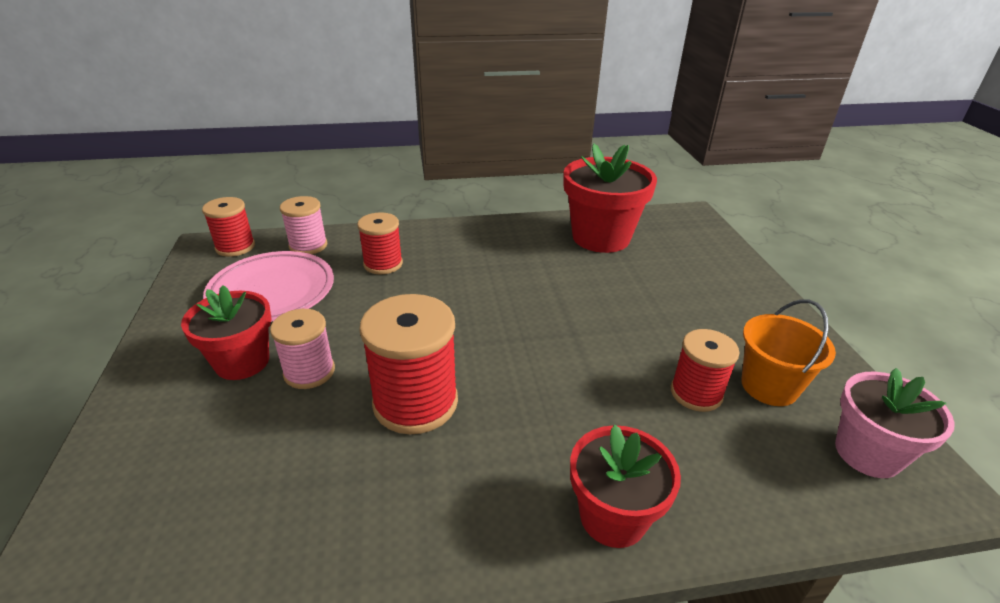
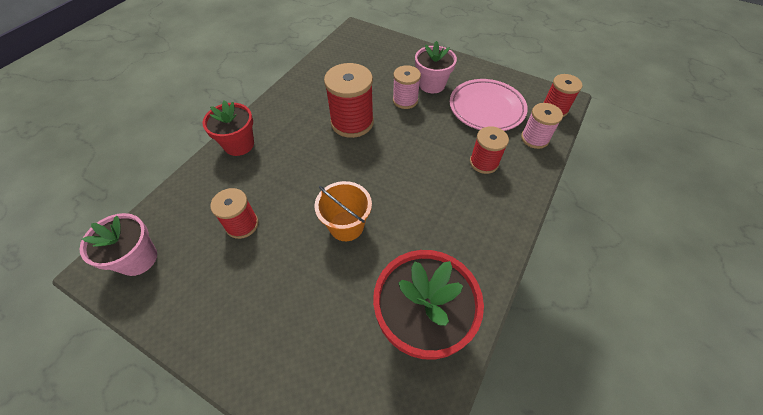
camera: 130 degrees right, 20 degrees up
red flower pot [181,285,271,380] -> pink flower pot [415,41,457,93]
orange bucket [741,299,836,406] -> orange bucket moved to [314,181,372,241]

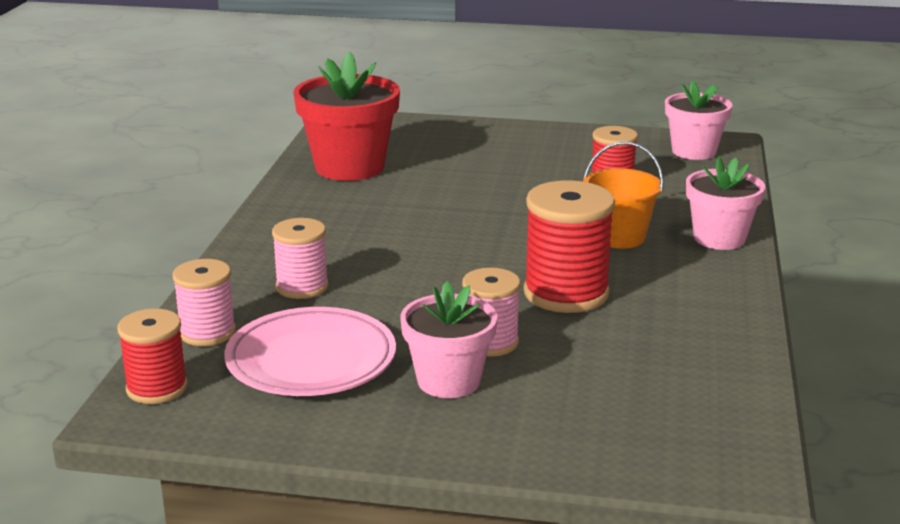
camera: 160 degrees right, 30 degrees down
red flower pot [202,100,254,156] -> pink flower pot [686,156,765,250]
orange bucket [314,181,372,241] -> orange bucket moved to [583,142,664,249]
red spool [470,126,509,174] -> pink spool [272,218,328,299]

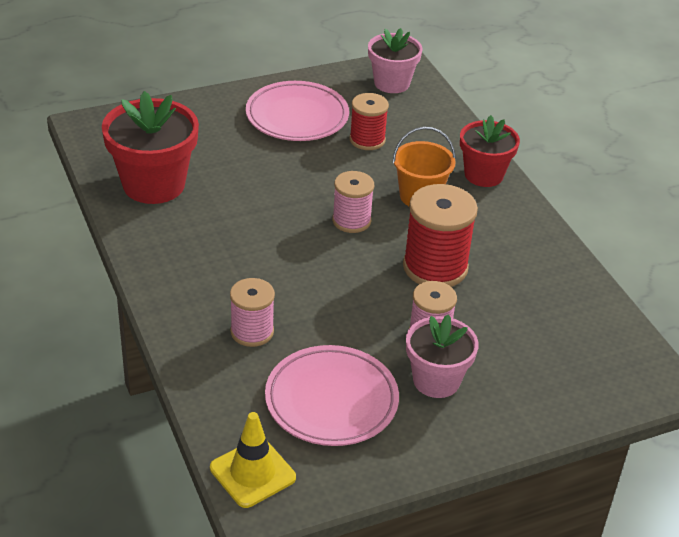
camera: 35 degrees left, 15 degrees up
red spool [118,309,188,404] -> yellow traffic cone [210,412,296,508]
pink spool [173,259,236,346] -> pink spool moved to [332,171,374,233]
pink flower pot [686,156,765,250] -> red flower pot [460,115,520,187]
none -> pink plate [246,81,349,141]

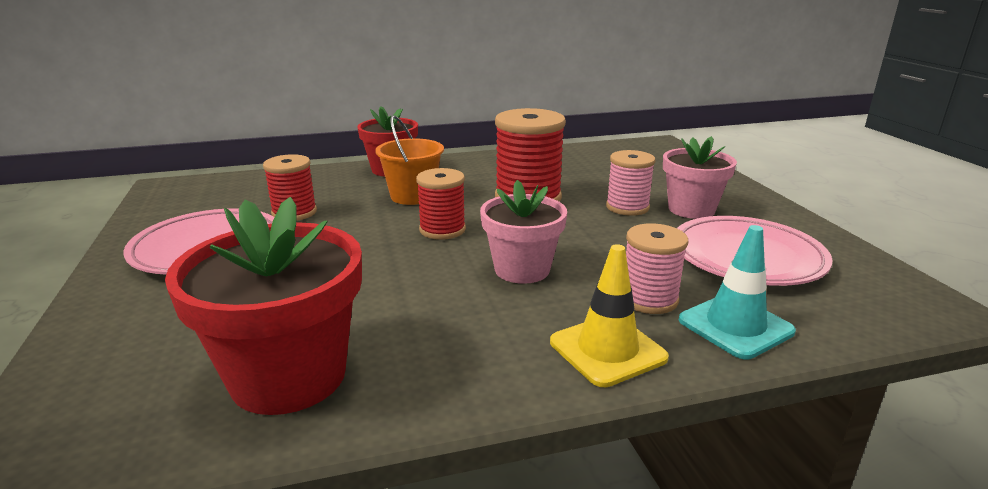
camera: 80 degrees left, 15 degrees down
yellow traffic cone [210,412,296,508] -> yellow traffic cone moved to [550,244,669,387]
pink spool [332,171,374,233] -> red spool [416,168,466,240]
pink flower pot [368,28,423,93] -> pink flower pot moved to [480,180,567,284]
none -> turquoise traffic cone [679,225,796,359]

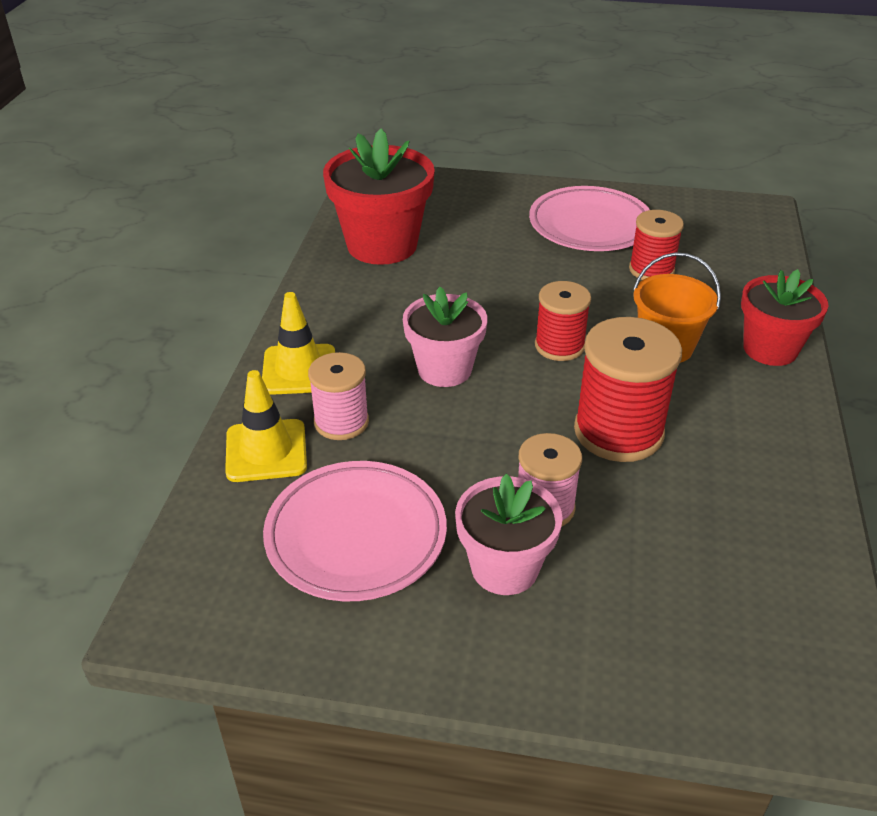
camera: 115 degrees right, 15 degrees up
turquoise traffic cone [679,225,796,359] -> yellow traffic cone [225,370,307,482]

